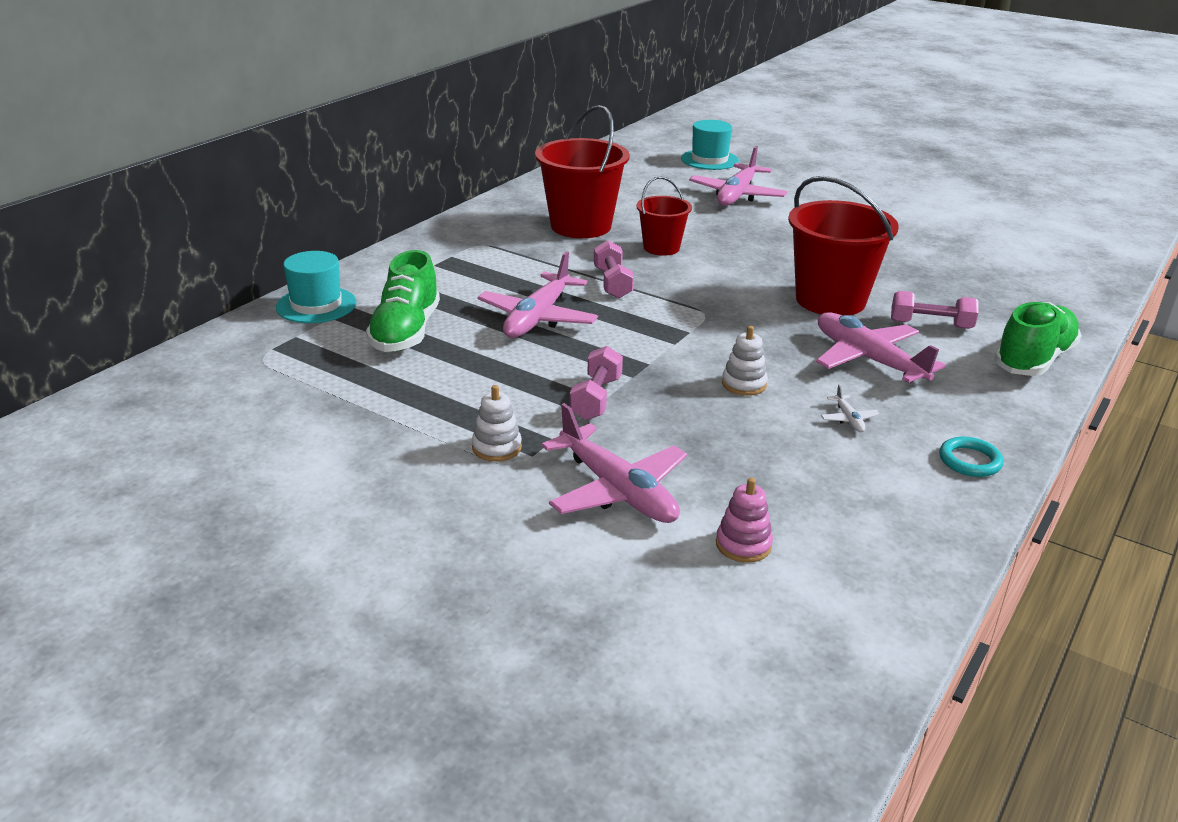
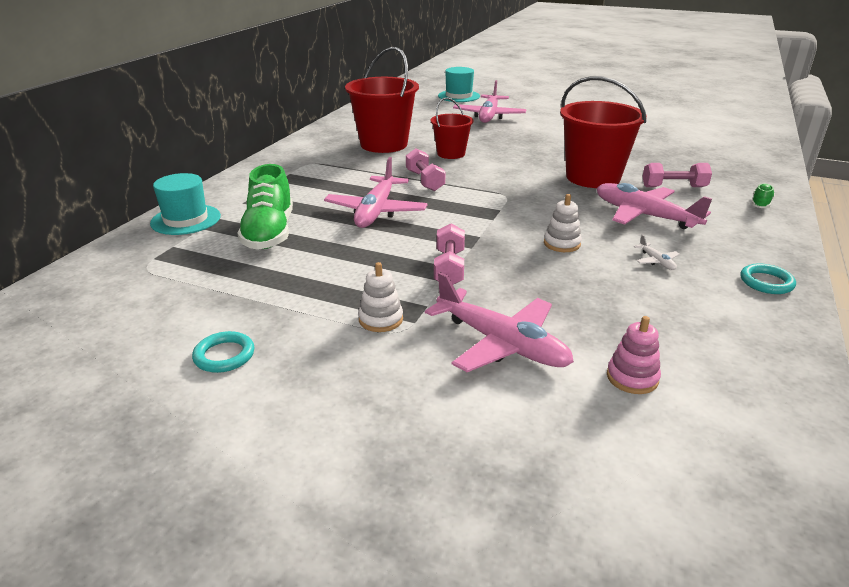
camera: 10 degrees left, 0 degrees up
green shoe [994,302,1082,376] -> green shoe [751,183,775,208], size x0.45
none -> turquoise ring [192,331,255,373]

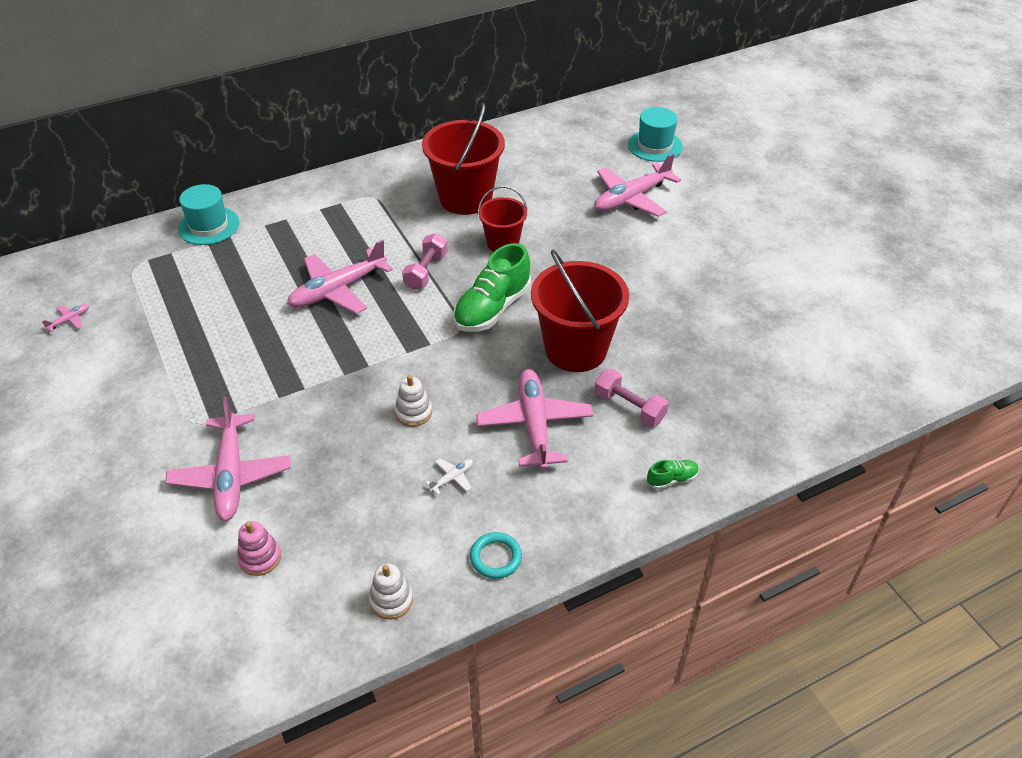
camera: 40 degrees right, 15 degrees up
turquoise ring [192,331,255,373] -> none
green shoe [237,164,293,250] -> green shoe moved to [453,243,531,332]
white stacking toy [358,262,403,332] -> white stacking toy moved to [369,563,413,619]
pink dumbbell [434,223,465,285] -> none
white plane [633,235,680,270] -> white plane turned 150 degrees counterclockwise [425,458,473,495]
none -> pink plane [42,304,89,332]

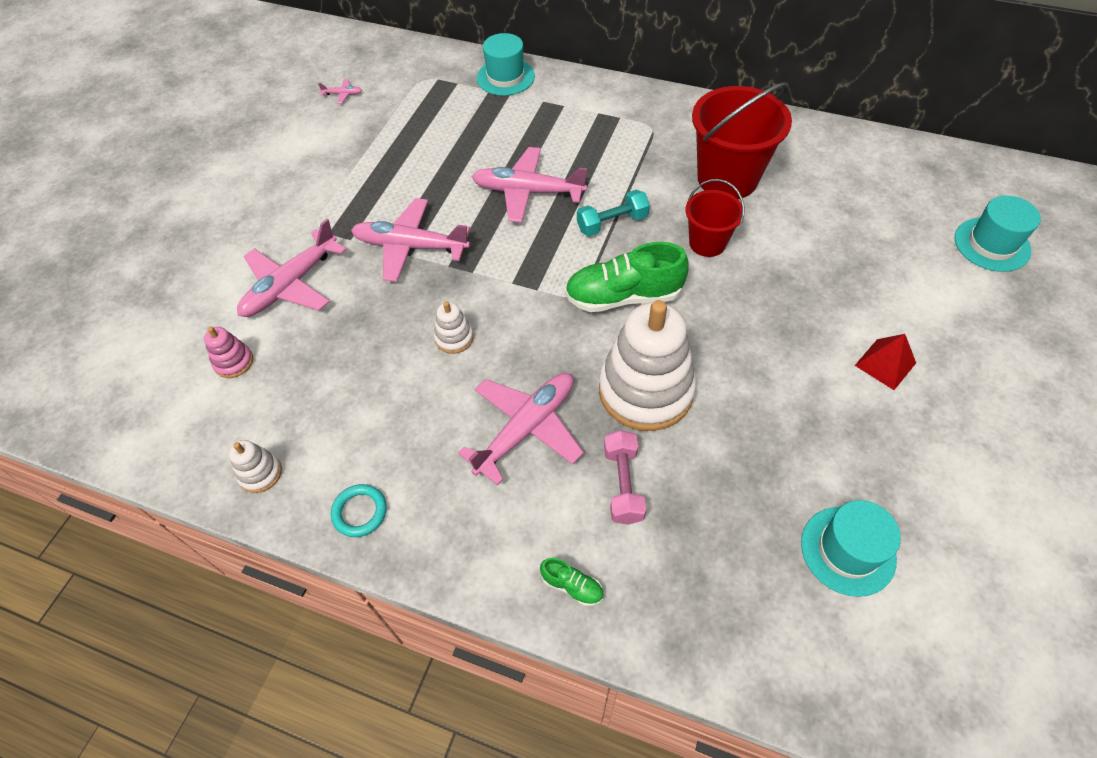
camera: 50 degrees right, 10 degrees up
pink dumbbell [402,233,448,290] -> turquoise dumbbell [577,189,650,236]
white plane [425,458,473,495] -> none
red bucket [531,250,629,372] -> white stacking toy [599,300,696,431]
pink plane [594,153,681,217] -> pink plane moved to [351,198,470,282]
none -> turquoise hat [801,500,901,597]
none -> red pyramid [855,334,916,390]

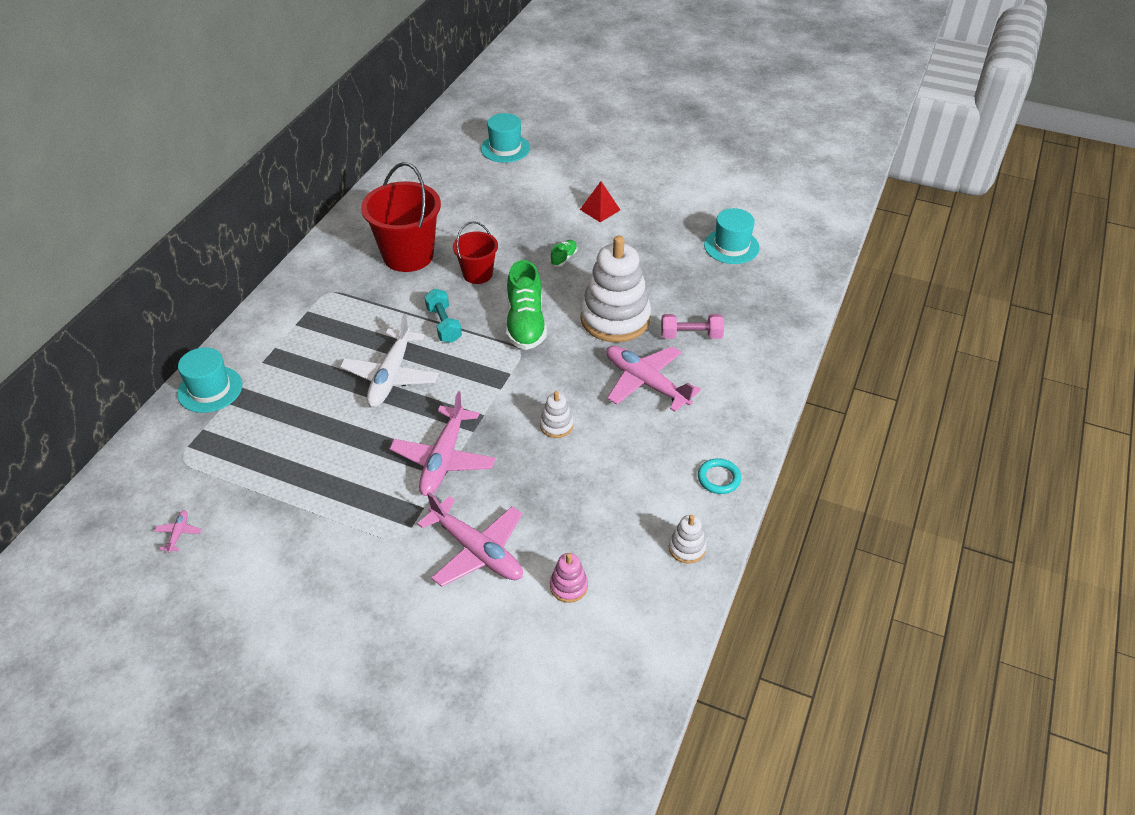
camera: 90 degrees left, 10 degrees down
pink plane [472,147,587,223] -> white plane [340,314,439,407]
green shoe [540,558,604,606] -> green shoe moved to [550,240,577,267]

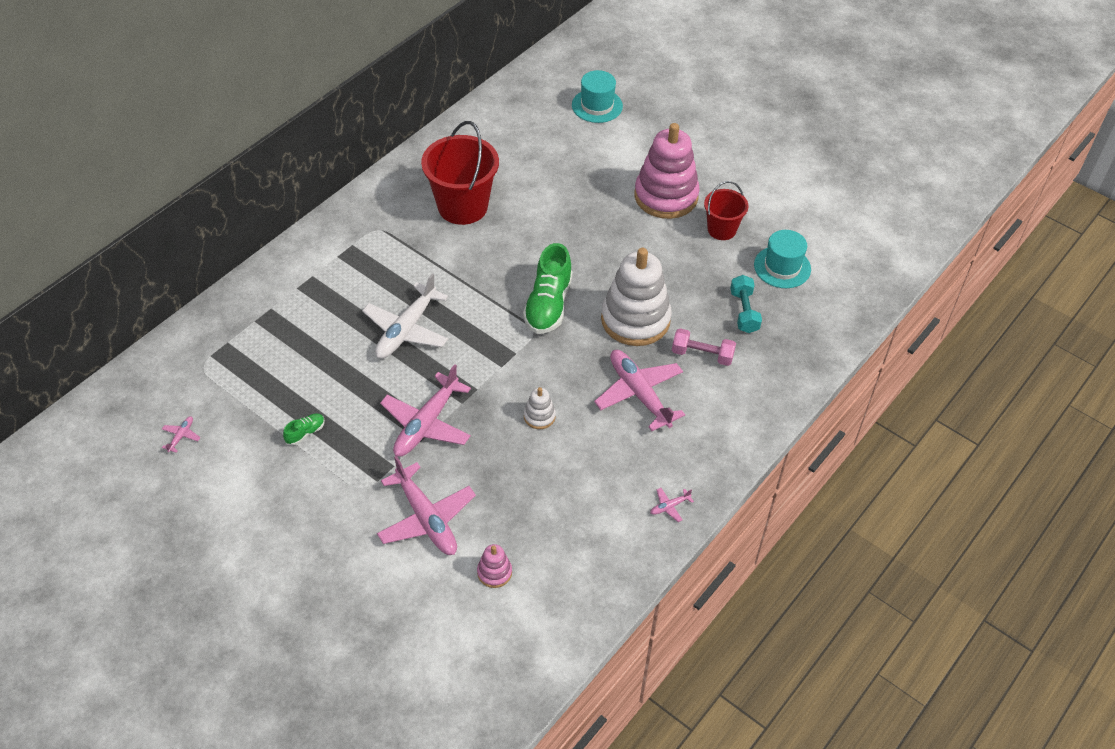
camera: 15 degrees right, 5 degrees up
turquoise hat [177,347,242,413] -> none
turquoise dumbbell [424,289,462,343] -> turquoise dumbbell moved to [730,275,762,333]
red bucket [453,221,498,284] -> red bucket moved to [704,181,748,240]
green shoe [550,240,577,267] -> green shoe moved to [283,413,325,445]
red pyramid [580,182,620,222] -> pink stacking toy [634,123,700,219]
white stacking toy [669,515,706,564] -> none
turquoise ring [698,458,741,494] -> pink plane [650,488,694,522]

